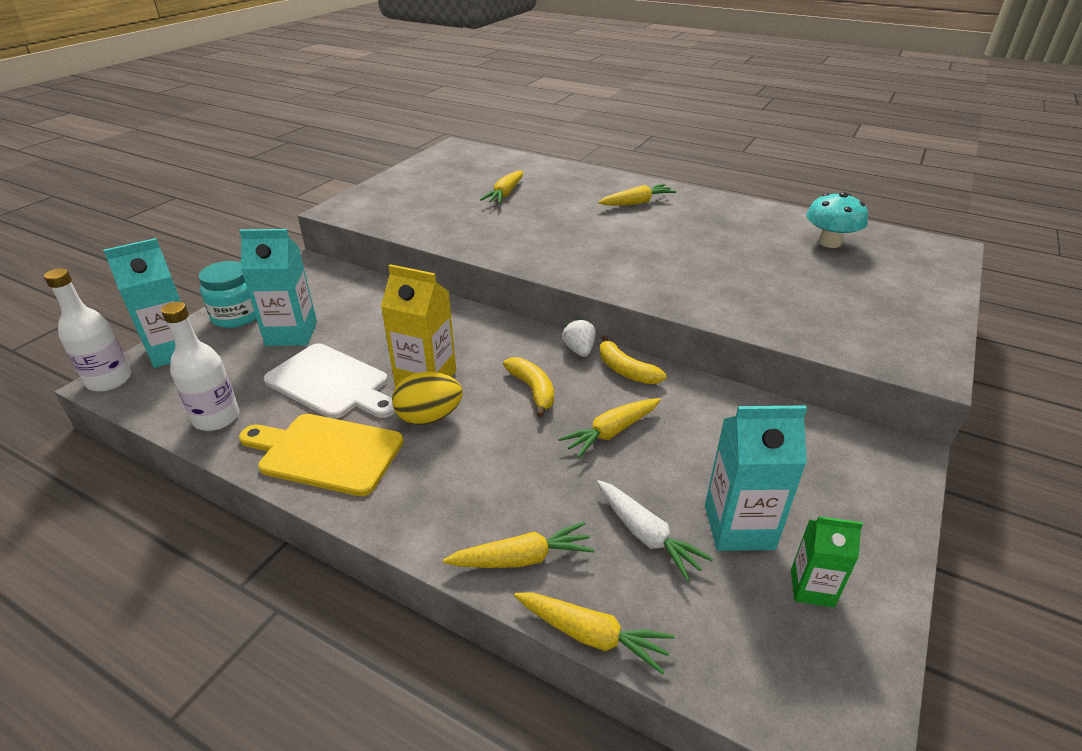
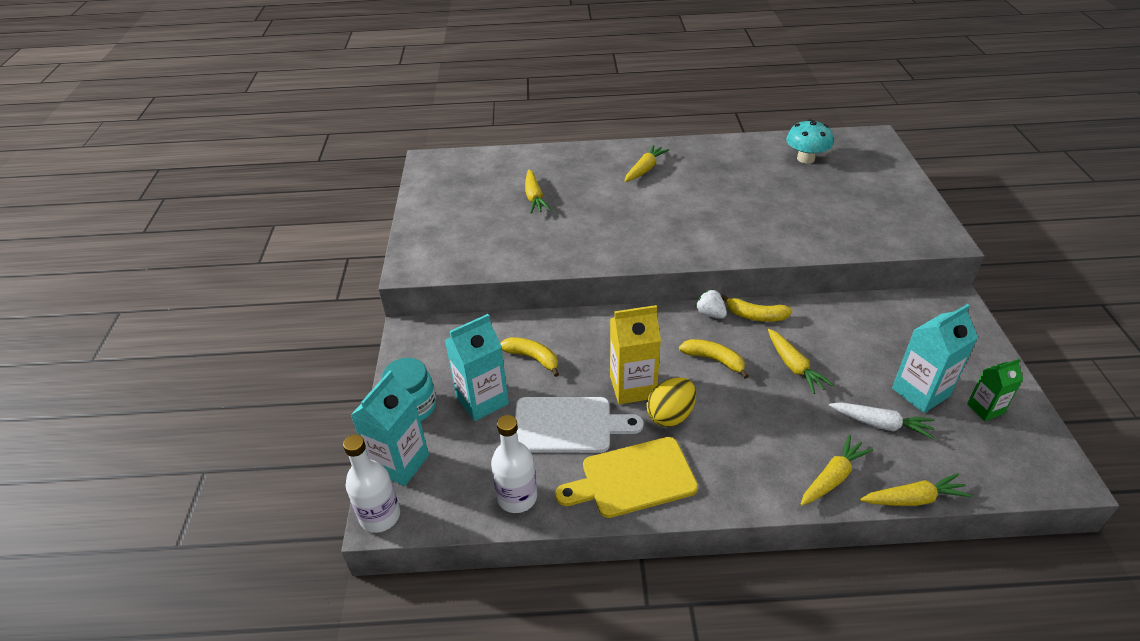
camera: 30 degrees left, 5 degrees up
yellow carrot [558,398,661,458] -> yellow carrot turned 45 degrees counterclockwise [768,329,834,394]
none -> yellow banana [500,337,559,377]

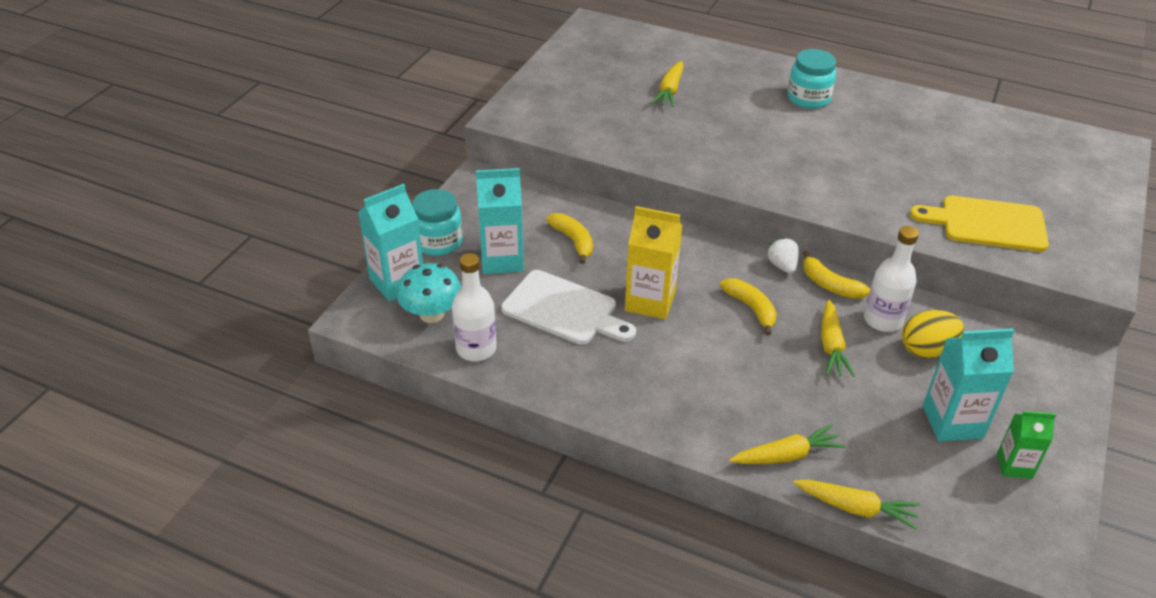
camera: 25 degrees right, 0 degrees up
white bottle [343,434,400,533] -> white bottle moved to [864,226,919,332]
yellow cutting board [555,437,698,518] -> yellow cutting board moved to [910,196,1049,252]
yellow carrot [624,145,670,182] -> turquoise jar [788,49,836,109]
yellow egg [647,378,696,427] -> yellow egg moved to [902,310,964,358]
turquoise mushroom [786,119,833,164] -> turquoise mushroom moved to [397,263,461,323]
white carrot [829,402,935,439] -> none

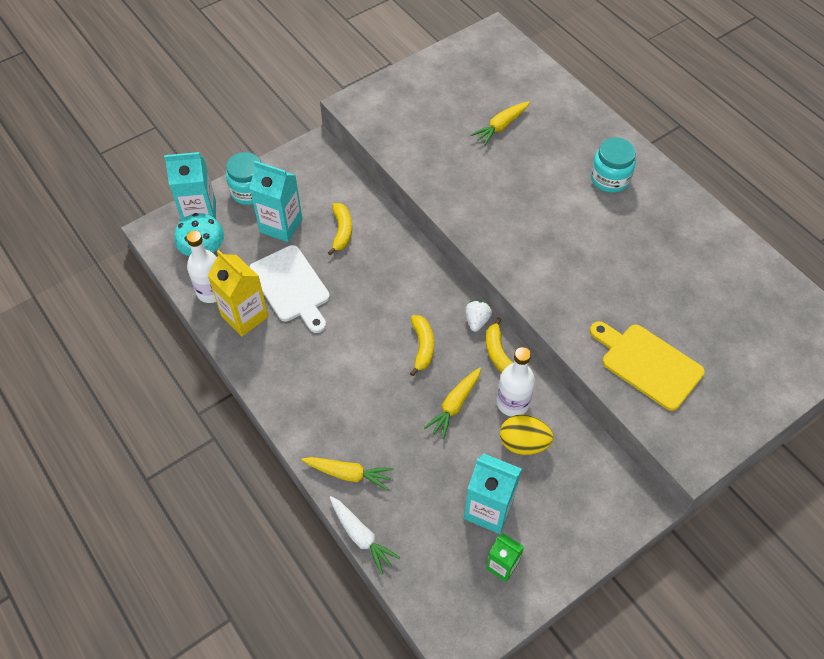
camera: 30 degrees right, 15 degrees up
yellow carton [625,206,682,319] -> yellow carton moved to [207,250,269,336]
yellow carrot [794,480,920,530] -> white carrot [329,496,400,575]

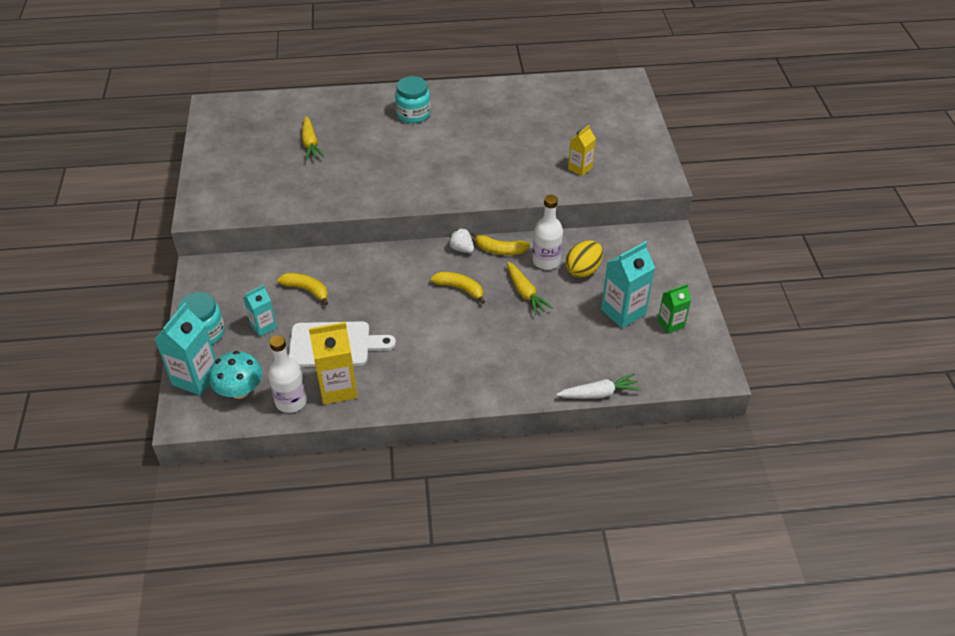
camera: 60 degrees left, 10 degrees down
turquoise carton [250,161,303,242] -> turquoise carton [243,285,277,337], size x0.60
yellow carrot [302,457,393,490] -> none
yellow cutting board [590,321,705,411] -> yellow carton [568,125,596,176]

